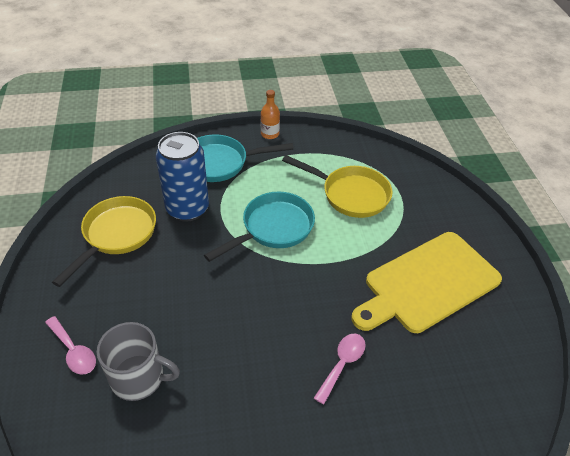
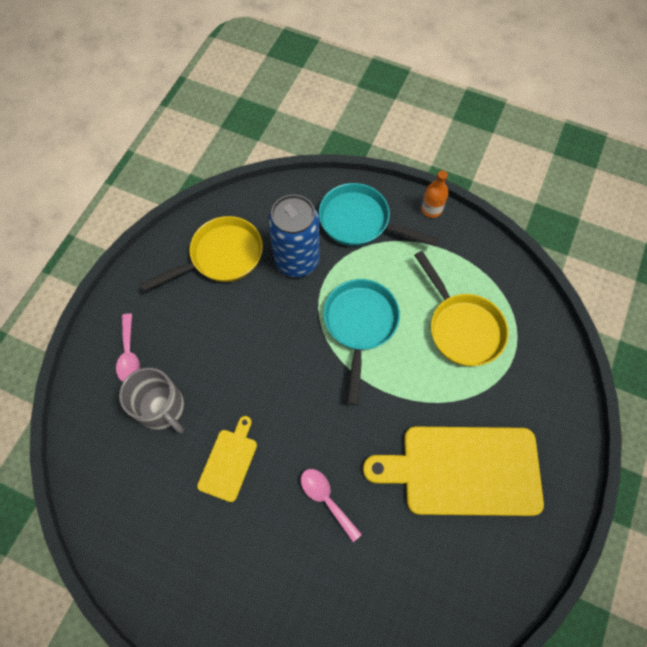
camera: 35 degrees right, 20 degrees up
turquoise pan [204,191,315,262] -> turquoise pan turned 75 degrees counterclockwise [323,279,400,405]
pink spoon [314,334,366,404] -> pink spoon turned 105 degrees counterclockwise [301,469,362,542]
none -> yellow cutting board [197,416,257,502]

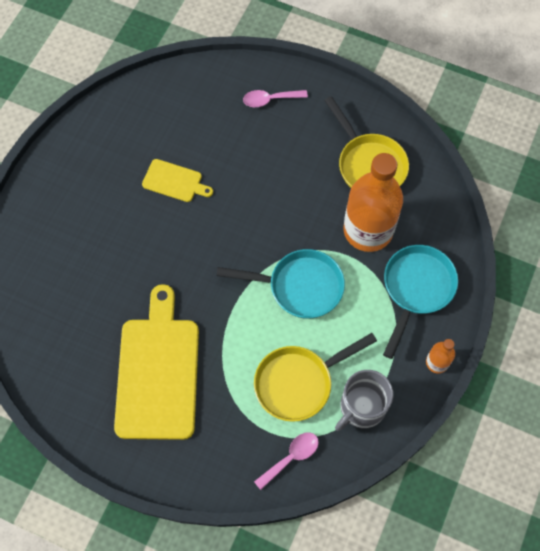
camera: 90 degrees right, 0 degrees up
grey mug [119,368,184,433] -> grey mug moved to [335,370,393,431]
blue can [268,194,320,277] -> orange bottle [344,153,403,252]
pink spoon [301,469,362,542] -> pink spoon moved to [254,432,319,490]

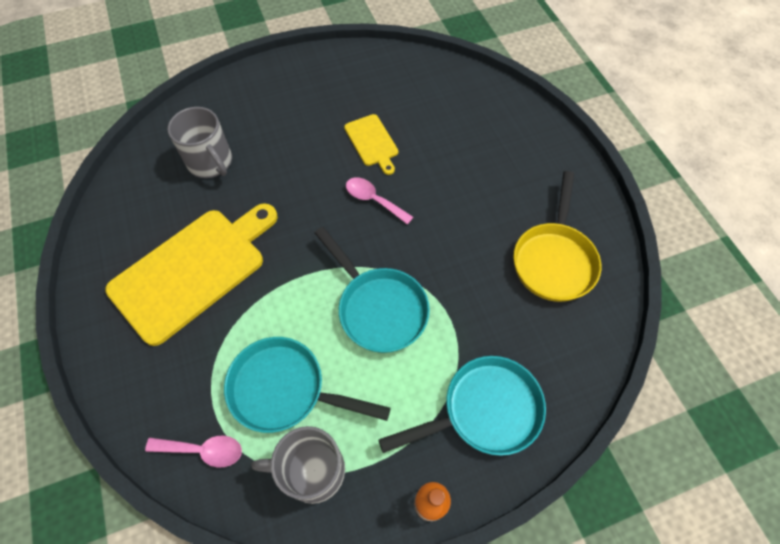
camera: 45 degrees right, 5 degrees down
pink spoon [243,90,308,107] -> pink spoon moved to [346,178,413,225]
yellow pan [254,333,377,422] -> turquoise pan [224,337,391,433]
orange bottle [344,153,403,252] -> none
none -> grey mug [168,107,232,178]

